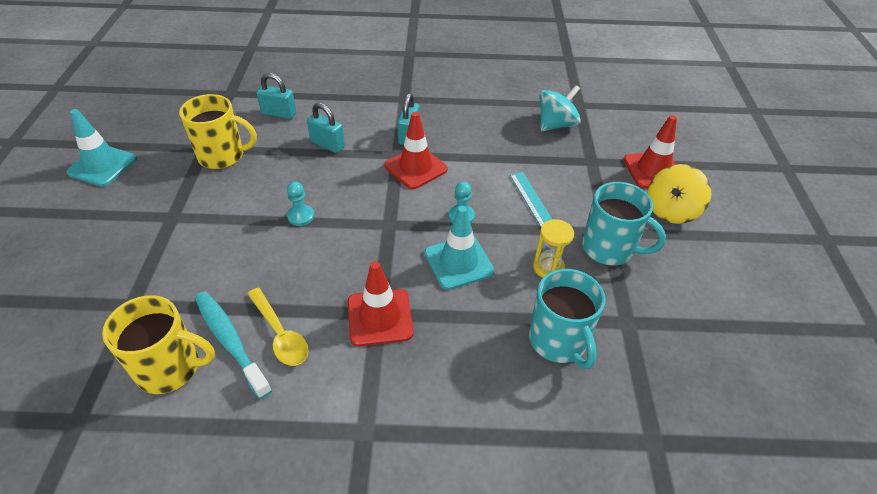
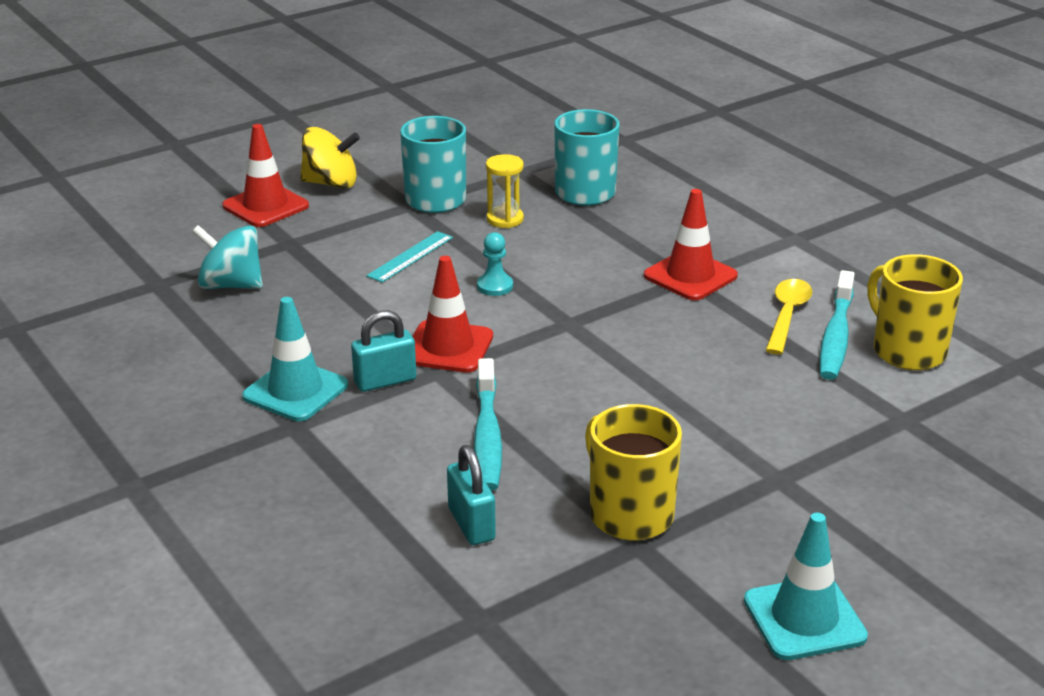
camera: 125 degrees left, 15 degrees down
turquoise pawn [287,181,315,226] -> none
turquoise padlock [307,103,345,153] -> turquoise toothbrush [474,358,502,491]
turquoise traffic cone [424,206,495,290] -> turquoise traffic cone moved to [242,297,348,421]

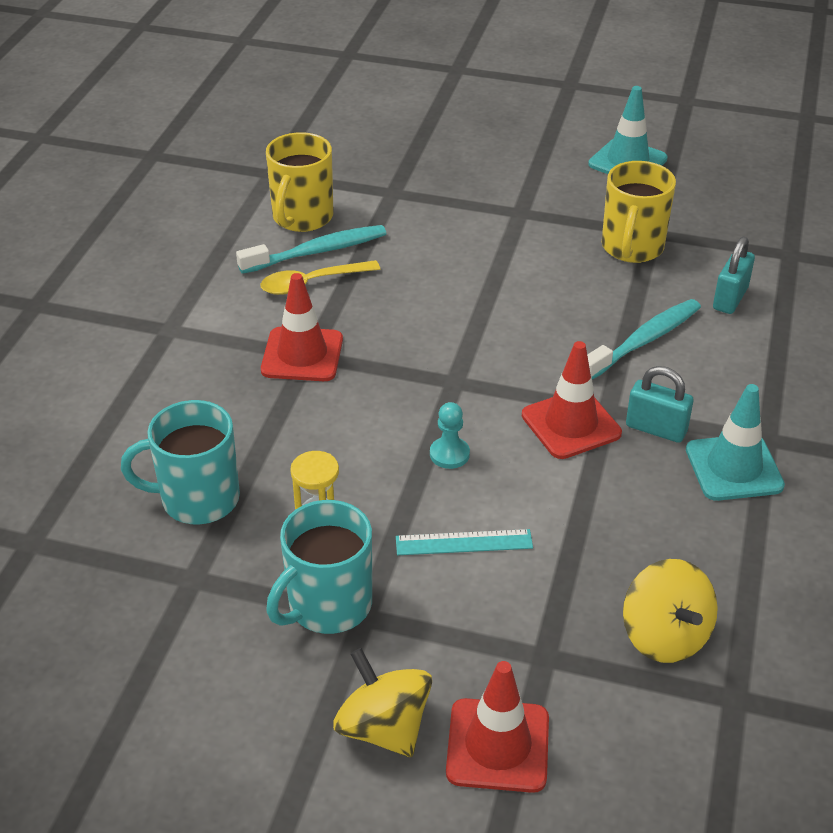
camera: 130 degrees left, 10 degrees up
turquoise spinning top [192,225,263,289] -> yellow spinning top [623,559,718,663]

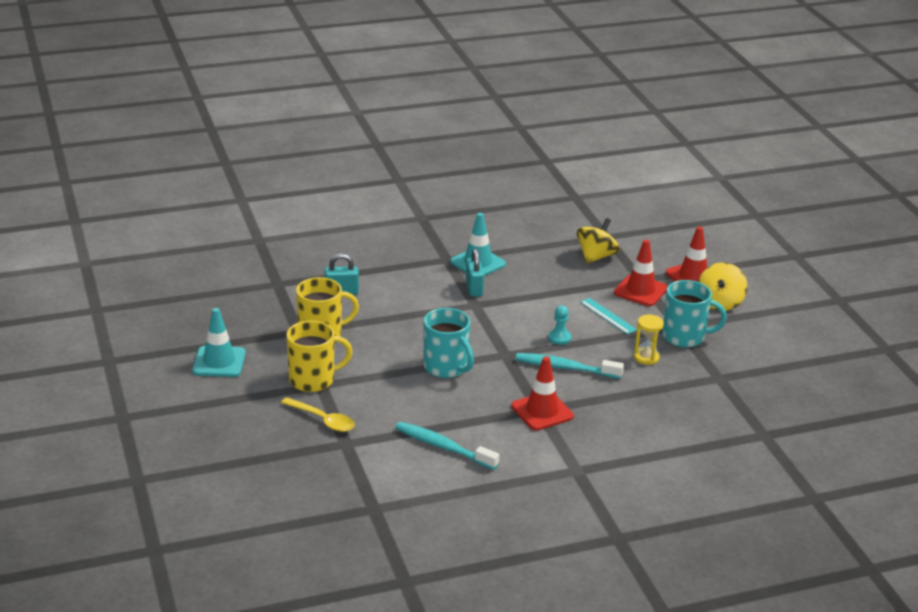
camera: 125 degrees left, 10 degrees down
turquoise mug [121,400,240,524] -> turquoise mug moved to [424,308,474,378]
yellow spoon [260,260,380,295] -> yellow spoon moved to [281,397,355,432]
yellow mug [266,132,333,232] -> yellow mug moved to [286,321,353,392]
red traffic cone [522,341,622,459] -> red traffic cone moved to [614,240,668,306]
turquoise toothbrush [587,299,701,380] -> turquoise toothbrush moved to [516,353,624,379]

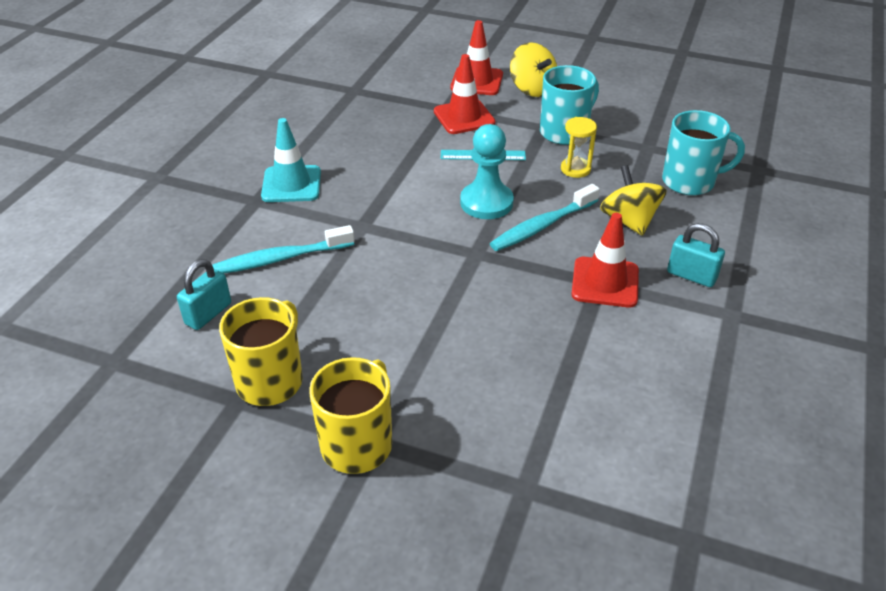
camera: 50 degrees left, 10 degrees up
turquoise traffic cone [192,308,246,377] -> none
yellow spoon [281,397,355,432] -> none
turquoise toothbrush [396,422,499,470] -> turquoise toothbrush moved to [212,225,355,273]
turquoise mug [424,308,474,378] -> turquoise mug moved to [662,110,745,195]
turquoise padlock [466,248,484,297] -> turquoise padlock moved to [667,223,725,287]
turquoise pawn [548,305,571,345] -> turquoise pawn [460,124,514,219], size x1.86
yellow spinning top [577,218,620,264] -> yellow spinning top moved to [600,165,667,236]

